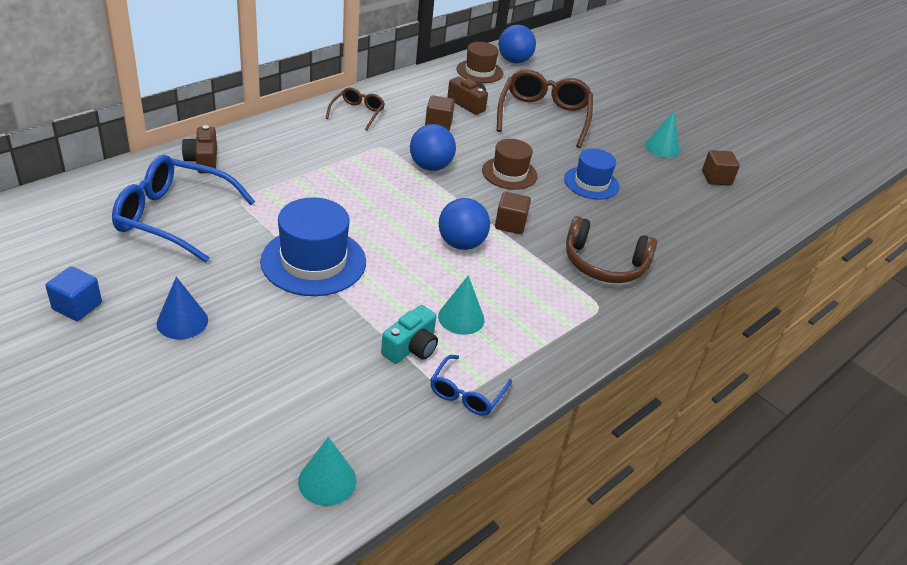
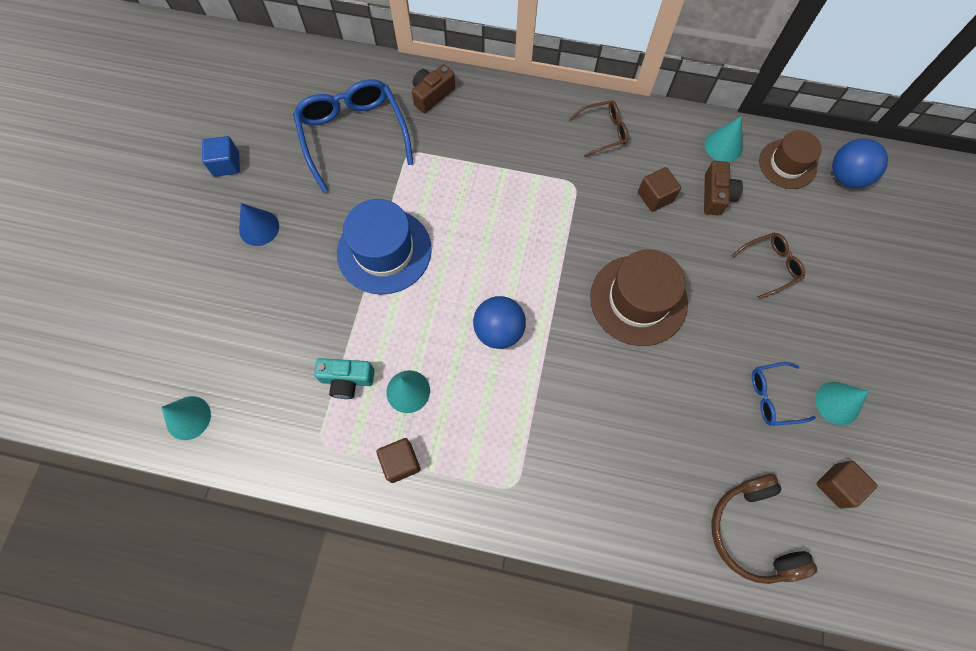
camera: 60 degrees right, 30 degrees up
blue ball [410,124,456,171] -> none
blue glasses [430,355,512,416] -> blue glasses moved to [752,362,816,426]
brown hat [482,139,538,190] -> brown hat [590,250,688,346], size x1.56
brown cube [495,192,531,234] -> brown cube moved to [376,438,421,483]
brown glasses [497,70,593,148] -> brown glasses [731,232,805,299], size x0.52
blue hat [564,149,619,200] -> none
brown headphones [566,216,657,283] -> brown headphones moved to [711,474,817,584]
none -> turquoise cone [704,116,743,162]

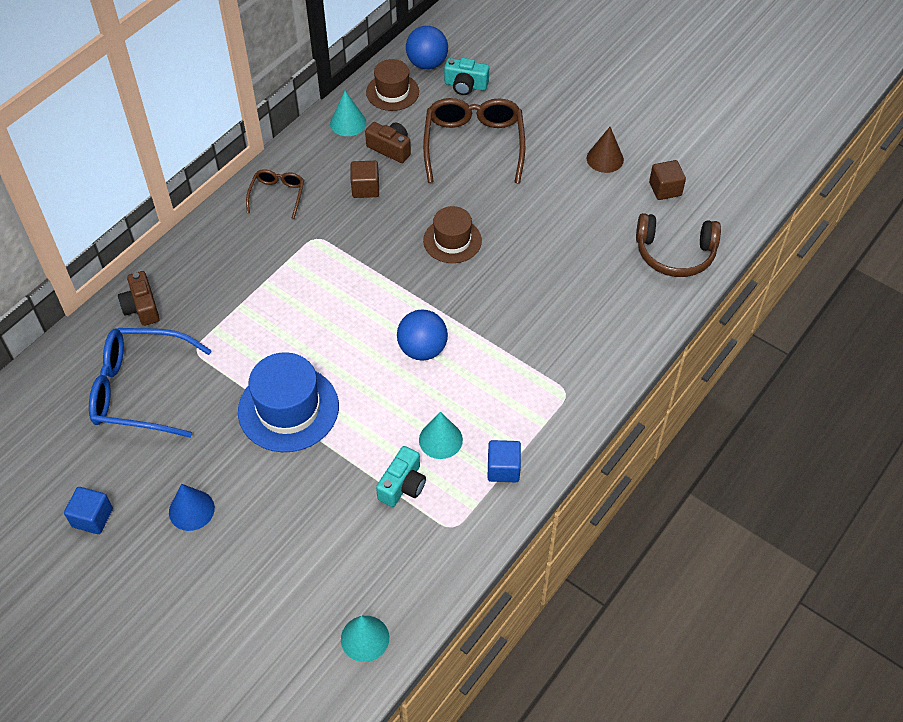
camera: 65 degrees left, 15 degrees down
brown cube [376,438,421,483] -> blue cube [488,440,521,482]
brown hat [590,250,688,346] -> brown hat [423,206,482,263], size x0.64
brown glasses [731,232,805,299] -> brown glasses [423,98,525,184], size x1.92
blue glasses [752,362,816,426] -> none
turquoise cone [815,382,869,425] -> brown cone [587,127,624,173]
none -> turquoise camera [444,58,489,95]

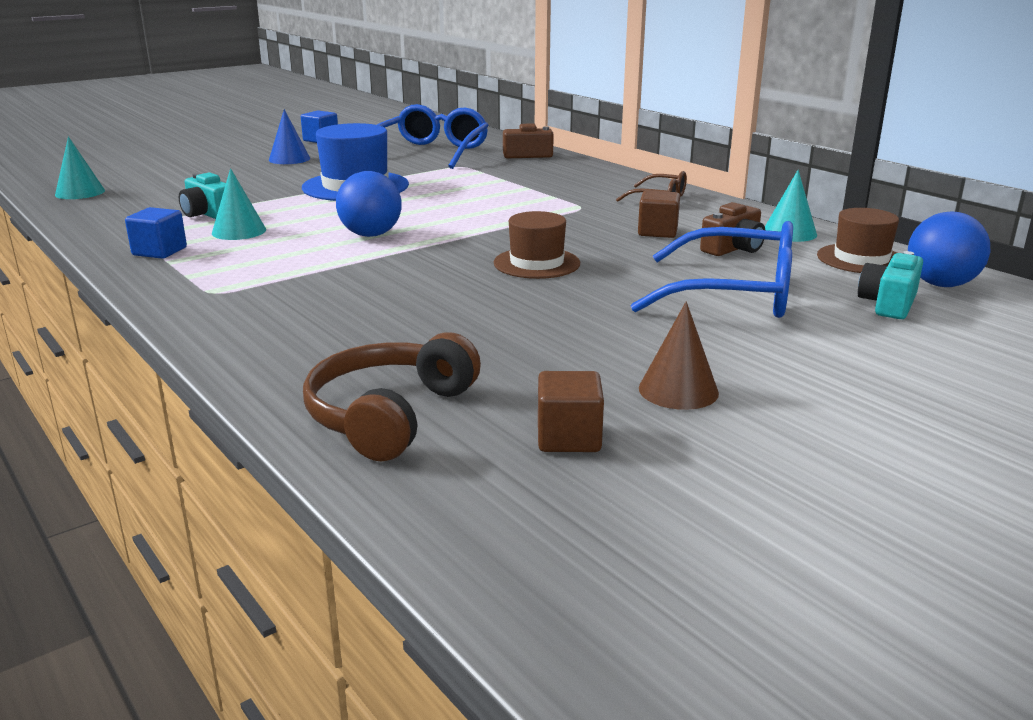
camera: 105 degrees right, 30 degrees down
brown glasses [423,98,525,184] -> blue glasses [631,221,793,318]

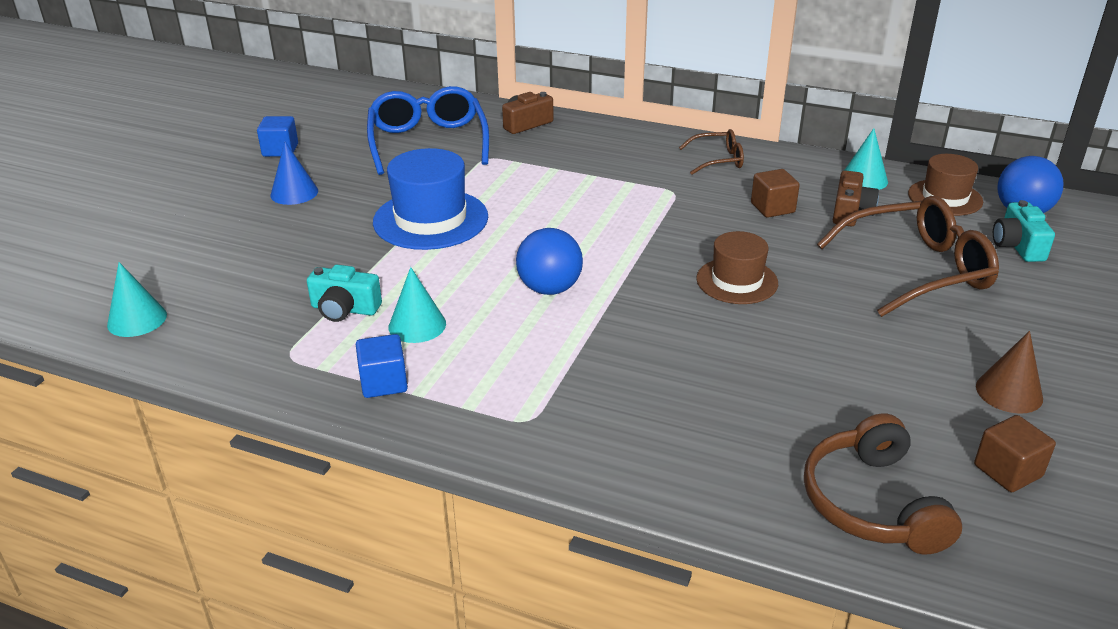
camera: 30 degrees left, 10 degrees up
blue glasses [631,221,793,318] -> brown glasses [817,196,999,317]

